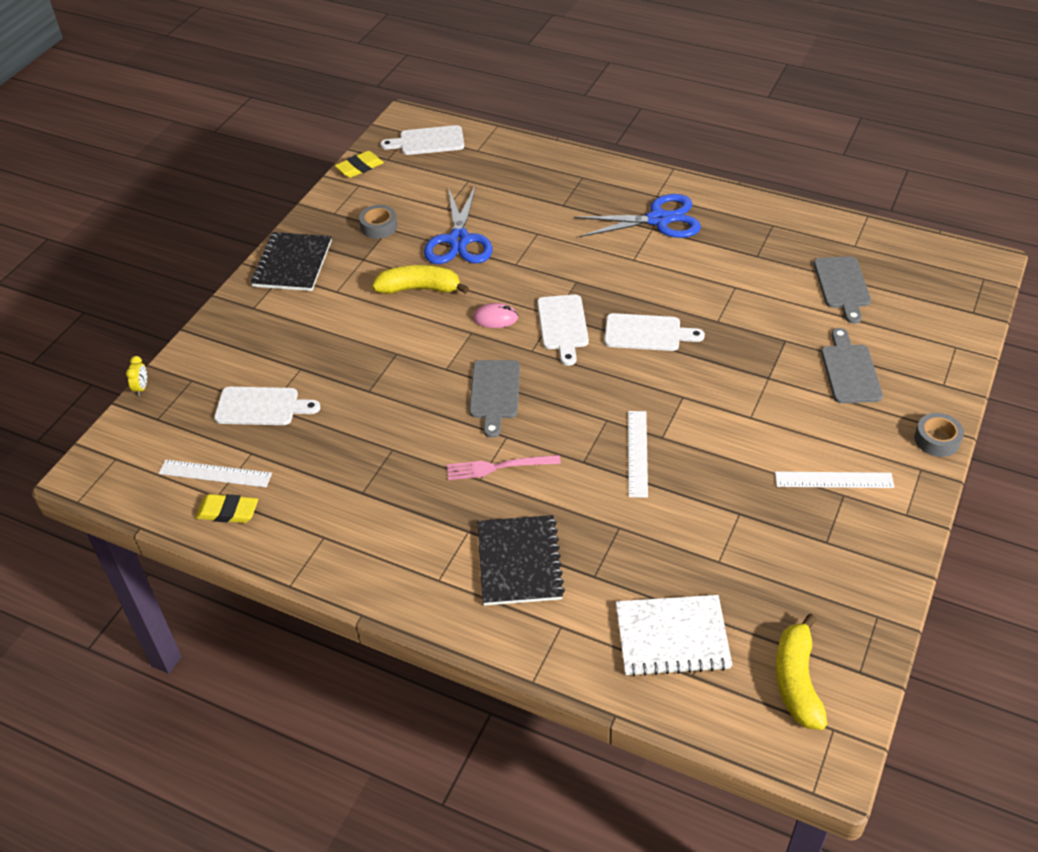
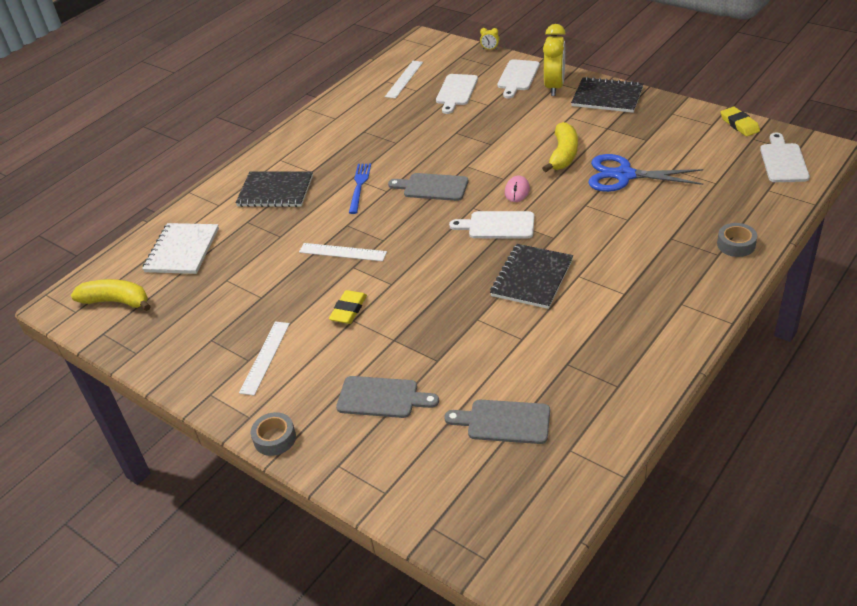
camera: 105 degrees right, 5 degrees down
yellow eraser [196,494,258,523] -> yellow eraser moved to [329,290,367,324]
grey tape [359,205,397,239] -> grey tape moved to [717,223,757,257]
pink fork [447,455,561,480] -> blue fork [349,164,371,214]
blue scissors [574,194,701,238] -> none
white cutting board [604,313,705,351] -> white cutting board moved to [497,59,540,98]
none -> black notebook [490,244,573,309]
none -> yellow clock [543,24,565,96]

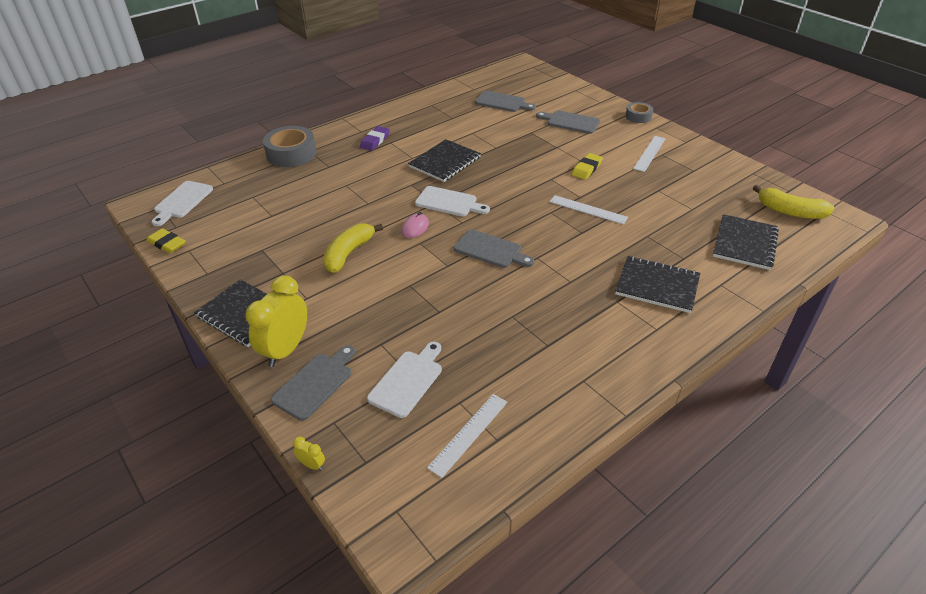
camera: 170 degrees left, 0 degrees up
white notebook [142,223,219,274] -> black notebook [713,214,779,270]
blue fork [349,164,371,214] -> none
white cutting board [497,59,540,98] -> grey cutting board [271,345,355,421]
blue scissors [589,154,703,192] -> none
grey tape [717,223,757,257] -> grey tape [263,126,316,167], size x1.78
yellow eraser [721,107,760,137] -> yellow eraser turned 45 degrees counterclockwise [146,228,186,253]
none -> purple eraser [360,126,390,151]

